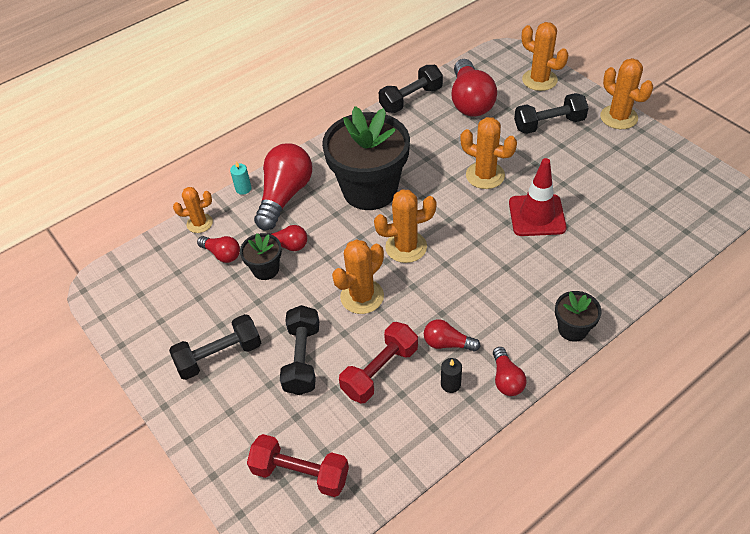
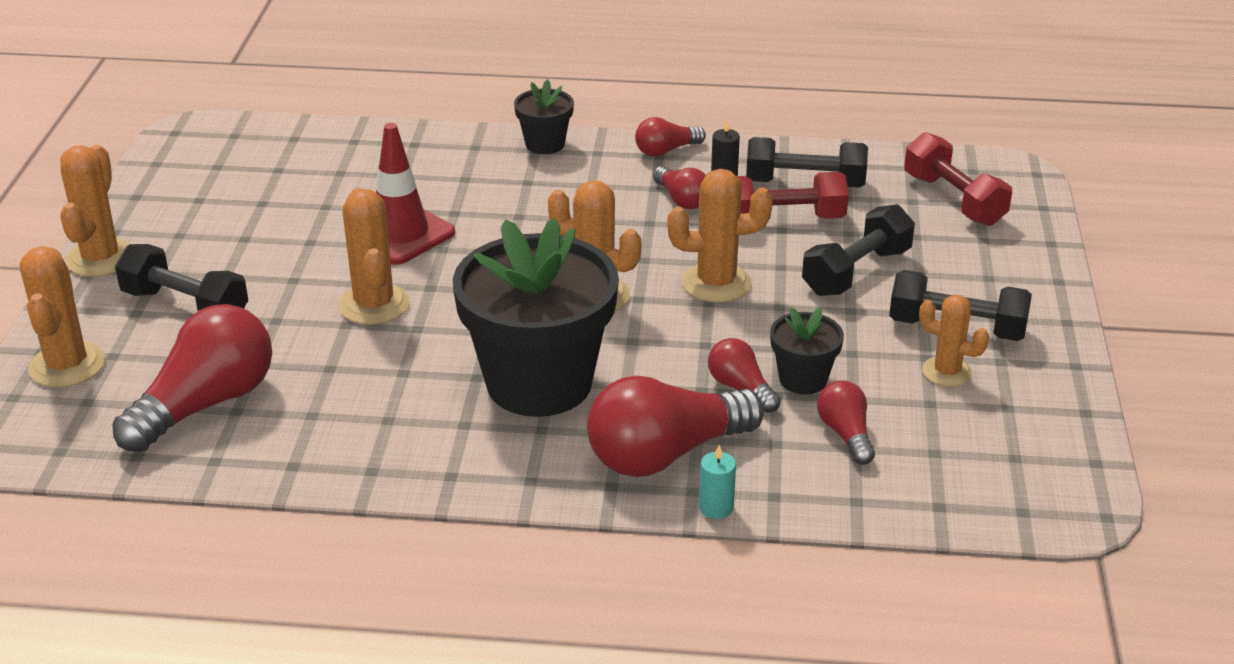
camera: 140 degrees left, 15 degrees down
orange cactus [173,187,213,233] -> orange cactus moved to [919,295,989,387]
black dumbbell [379,65,443,113] -> black dumbbell moved to [746,137,868,188]
red light bulb [493,347,526,396] -> red light bulb turned 150 degrees counterclockwise [635,117,706,157]

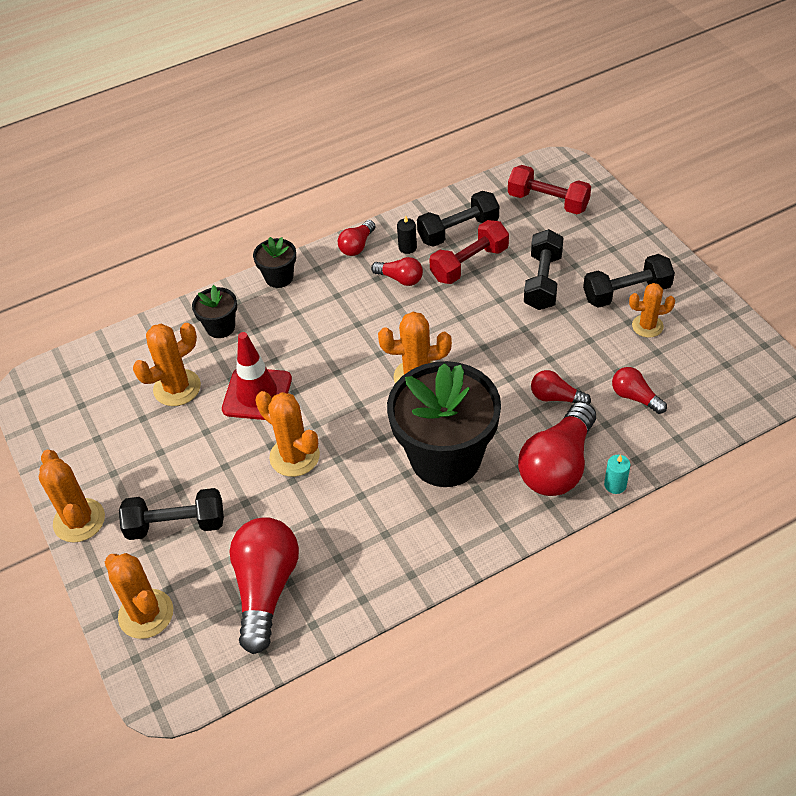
camera: 30 degrees left, 15 degrees up
orange cactus [667,169,773,303] -> orange cactus moved to [133,323,201,406]
black flower pot [770,307,844,395] -> black flower pot moved to [192,285,237,338]

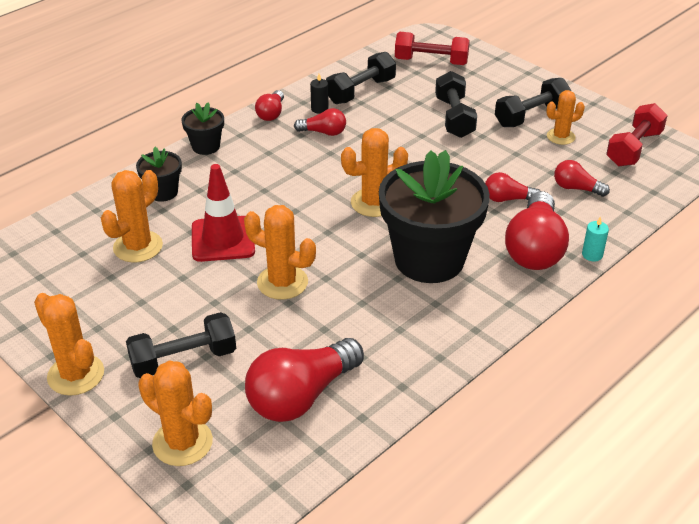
camera: 20 degrees left, 10 degrees down
red light bulb [229,517,299,654] -> red light bulb turned 120 degrees counterclockwise [245,338,364,422]
red dumbbell [429,220,509,284] -> red dumbbell moved to [606,103,668,166]

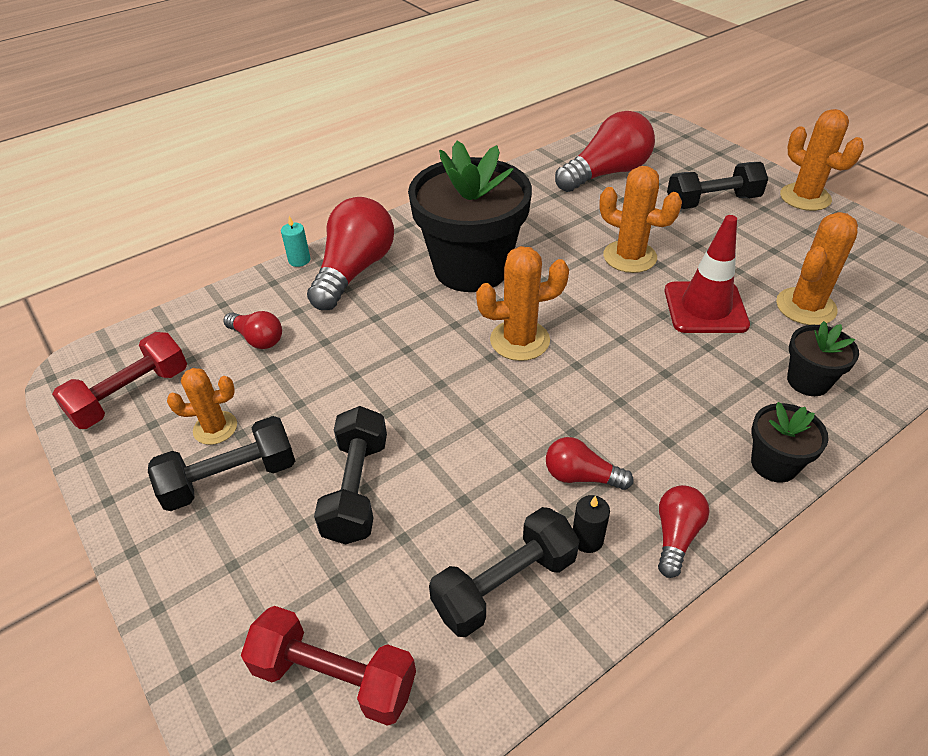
camera: 170 degrees left, 5 degrees up
orange cactus [138,360,213,466] -> none
red light bulb [485,172,540,202] -> none

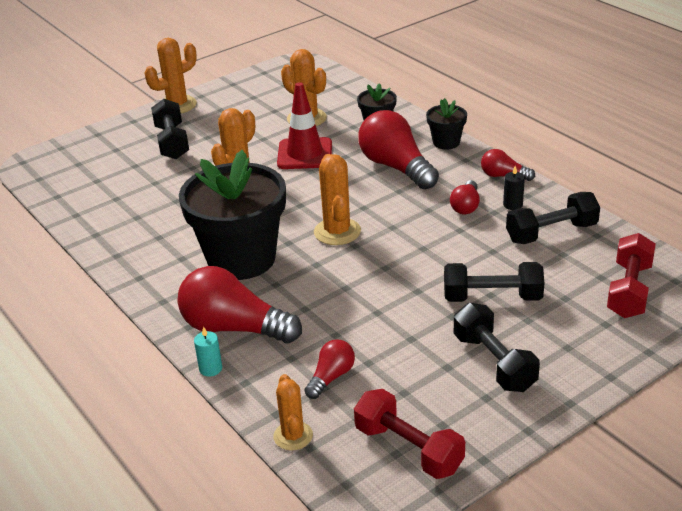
camera: 90 degrees left, 10 degrees down
orange cactus [167,368,237,445] -> orange cactus moved to [273,374,313,451]
black dumbbell [429,507,580,637] -> black dumbbell turned 75 degrees counterclockwise [506,192,600,244]
red light bulb [555,111,655,192] -> red light bulb moved to [358,110,439,190]

